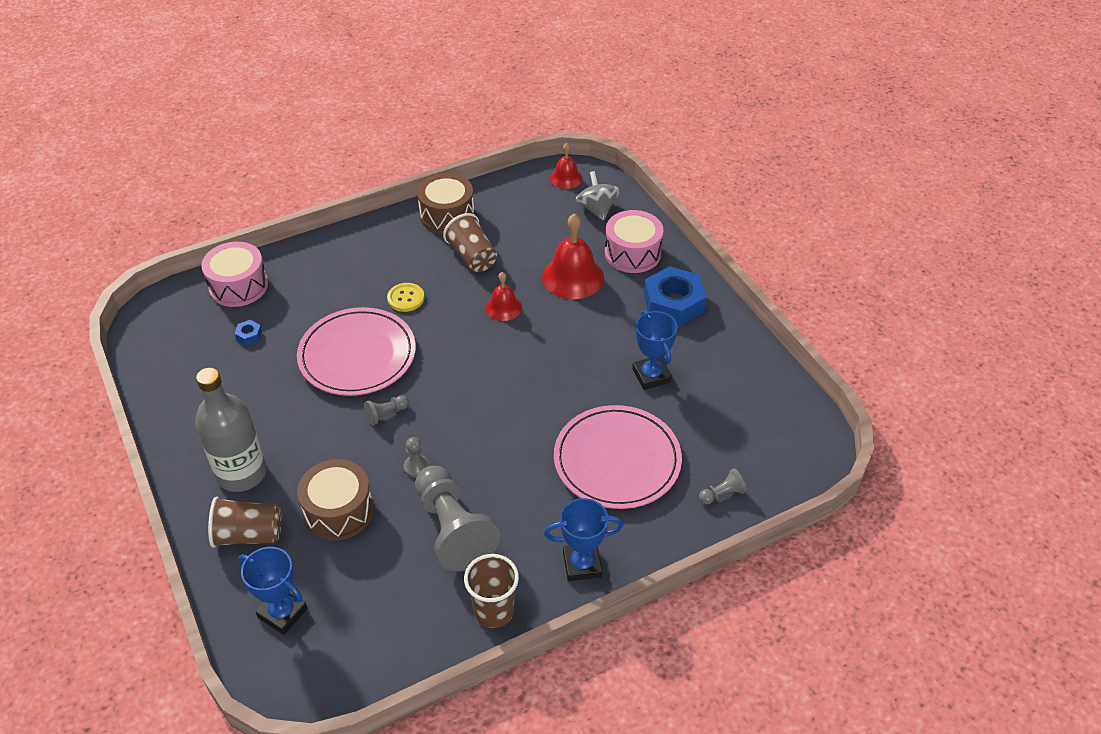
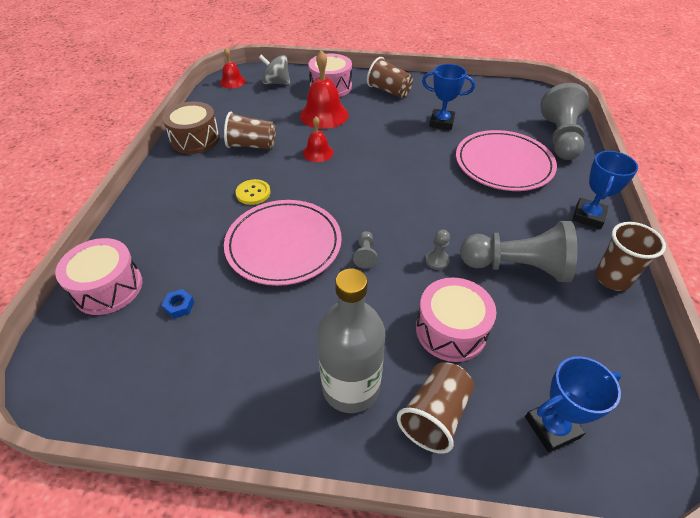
camera: 55 degrees left, 0 degrees up
brown drum [297,459,374,540] -> pink drum [416,277,496,362]
blue nut [644,266,706,326] -> brown cup [367,57,413,98]
grey pawn [699,468,747,504] -> grey pawn [541,83,589,160], size x2.40

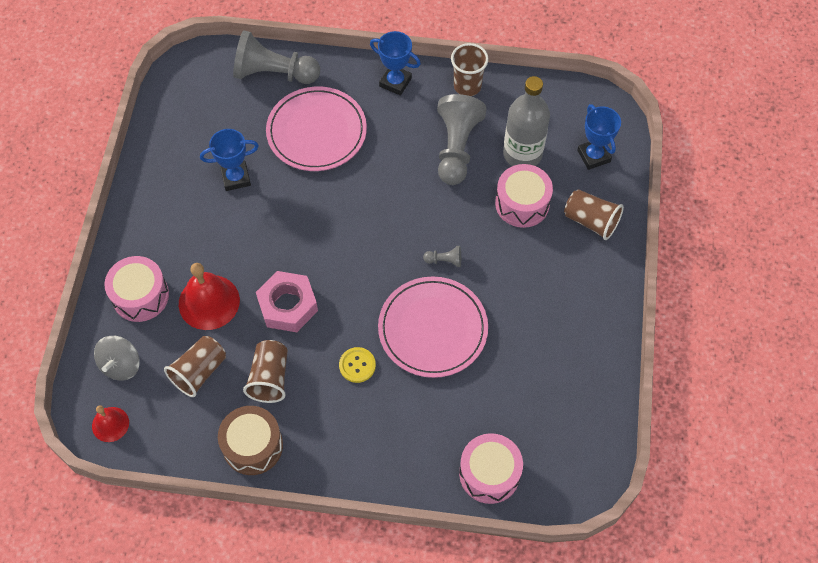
camera: 90 degrees left, 15 degrees up
blue nut [162,289,194,319] -> none
red bell [303,116,334,162] -> pink nut [256,271,318,332]
grey bottle [317,269,386,413] -> grey bottle moved to [503,76,550,166]
brown cup [367,57,413,98] -> brown cup moved to [164,336,226,397]
blue trophy [422,64,475,130] -> blue trophy turned 60 degrees clockwise [200,129,259,191]
grey pawn [425,230,450,270] -> none

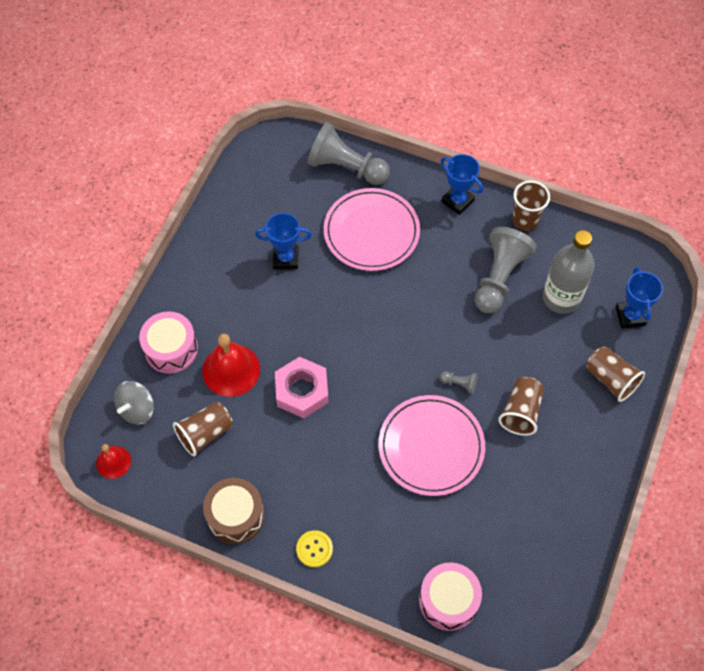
camera: 15 degrees right, 0 degrees up
brown cup [243,340,288,403] -> brown cup moved to [498,377,544,436]
yellow button [339,347,376,383] -> yellow button moved to [296,530,333,567]
pink drum [495,164,553,228] -> none

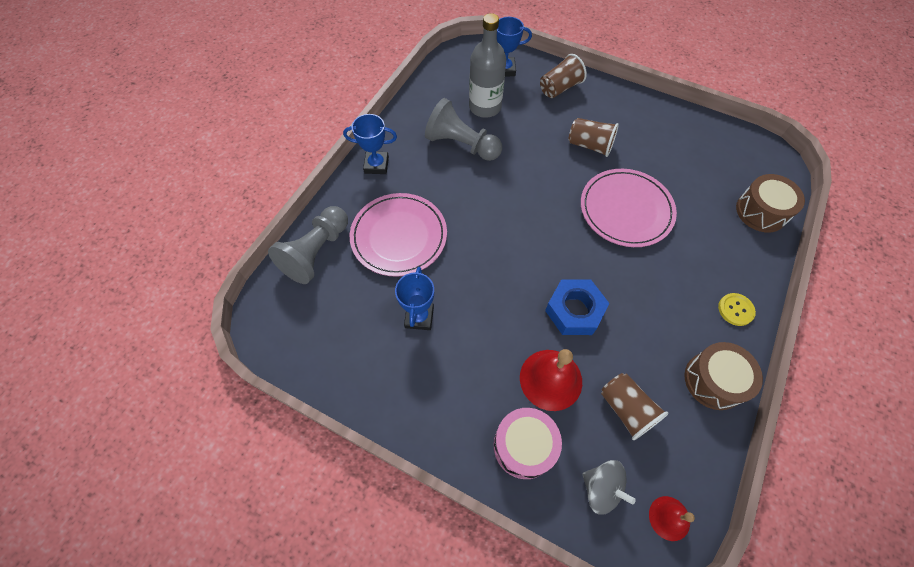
camera: 85 degrees left, 0 degrees up
pink nut [275,357,329,418] -> blue nut [545,279,609,335]
pink drum [419,563,482,631] -> brown drum [736,174,805,233]
blue trophy [440,154,484,215] -> blue trophy turned 45 degrees clockwise [343,114,397,174]
grey pawn [440,371,478,394] -> none
brown cup [512,180,550,231] -> none

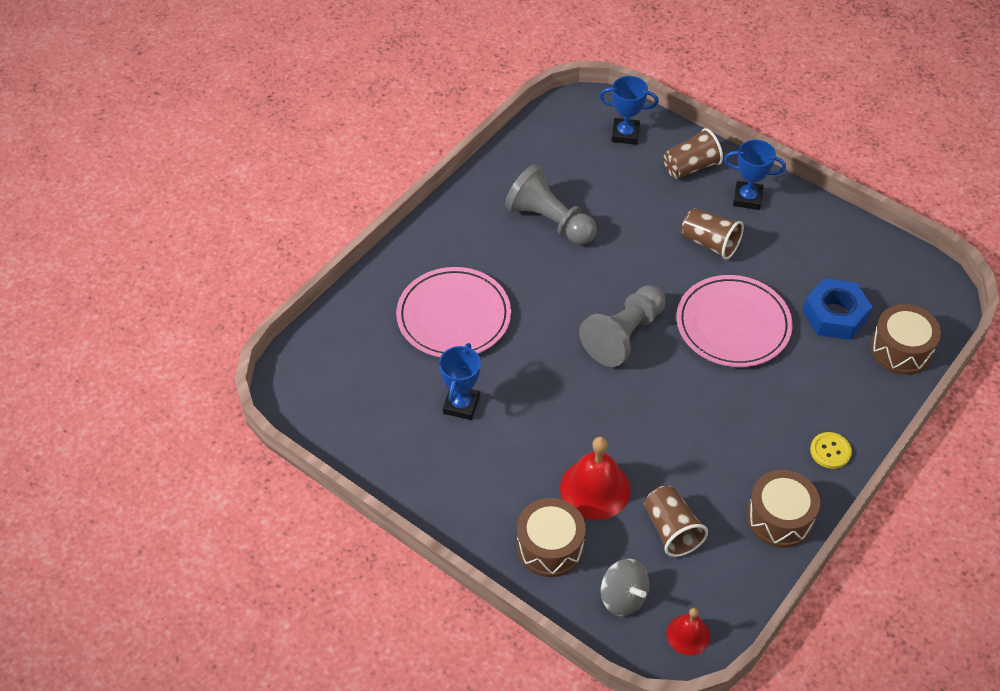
camera: 10 degrees right, 10 degrees down
grey pawn [268,206,348,284] -> grey pawn moved to [579,285,666,367]
blue trophy [343,114,397,174] -> blue trophy moved to [724,140,786,210]
grey bottle [469,13,506,118] -> none
pink drum [494,408,562,479] -> brown drum [517,498,586,577]
blue nut [545,279,609,335] -> blue nut moved to [803,278,872,340]

